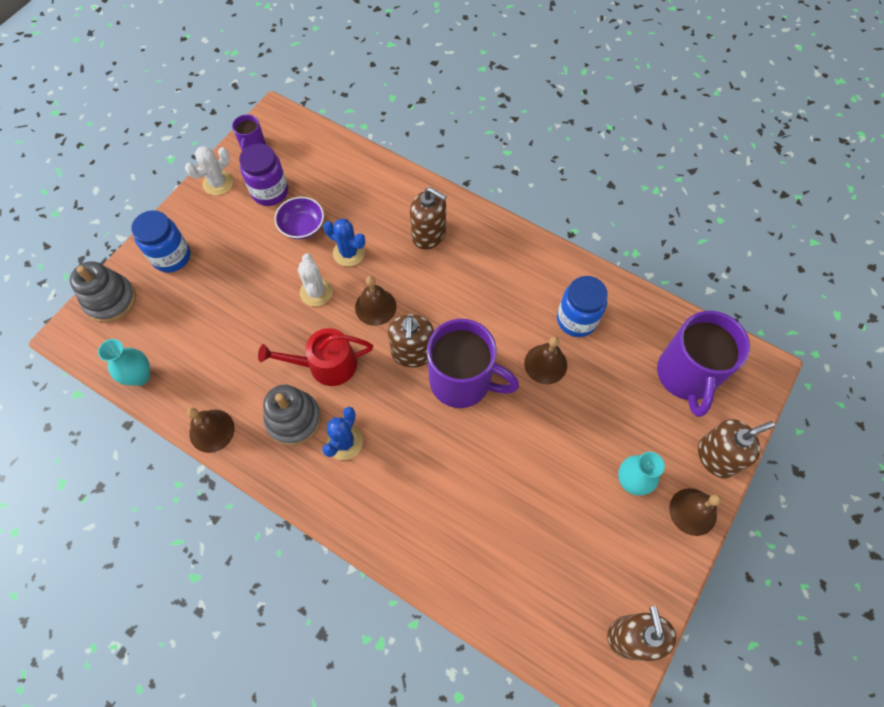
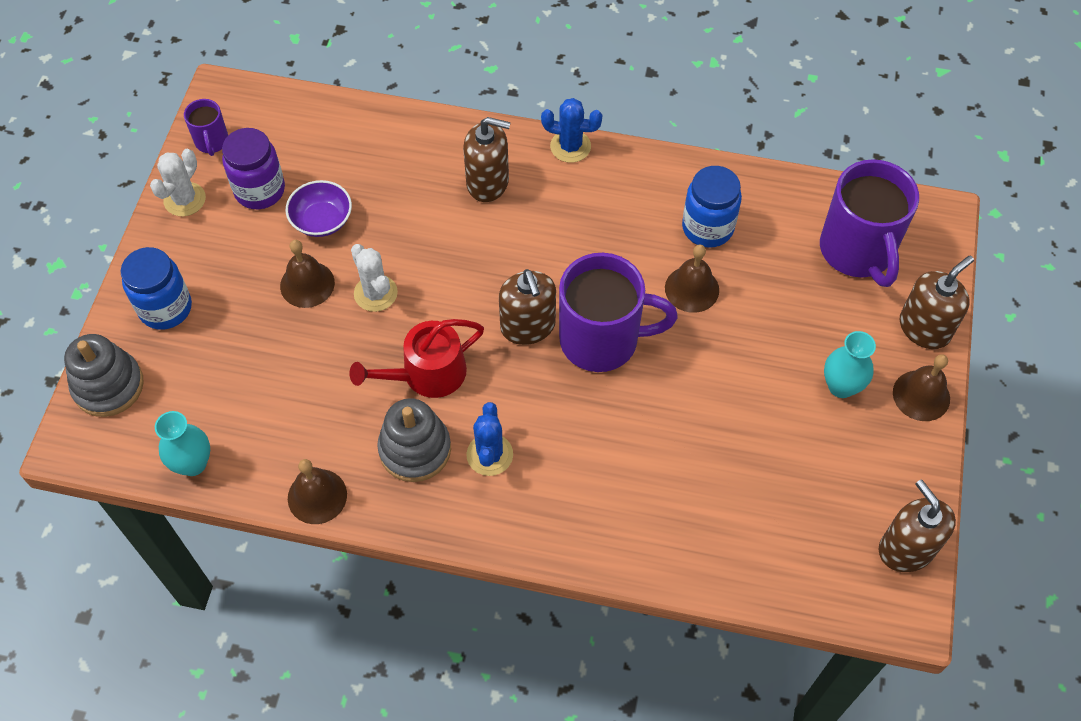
camera: 20 degrees left, 5 degrees down
blue cactus [323,219,365,267] -> blue cactus moved to [541,98,602,163]
brown bell [355,276,397,326] -> brown bell moved to [280,240,335,308]

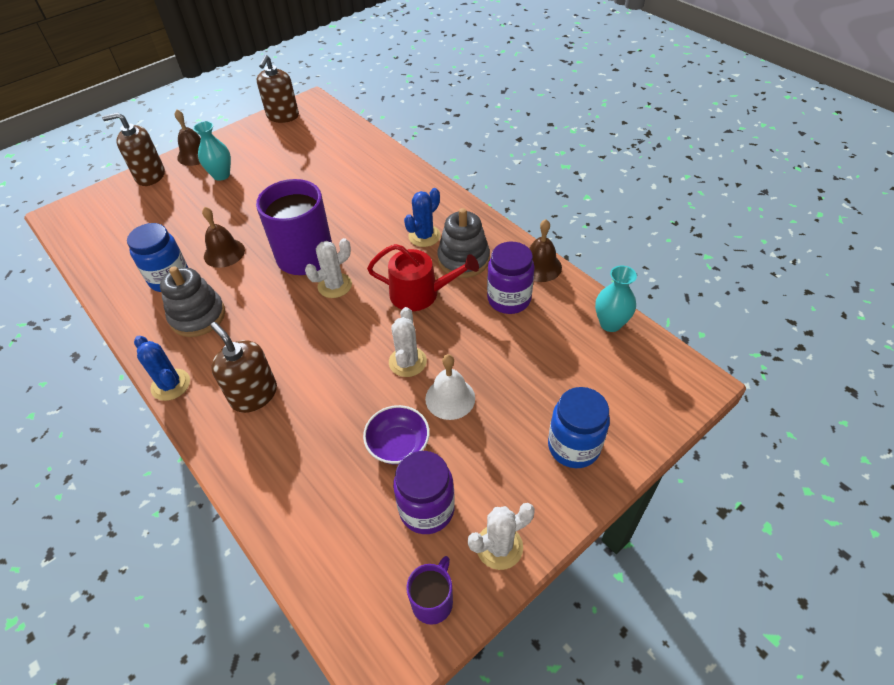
camera: 140 degrees left, 10 degrees down
grey stacking toy [64,334,144,417] -> grey stacking toy moved to [160,266,225,337]
brown bell [280,240,335,308] -> white bell [425,354,475,420]
brown soap dispenser [499,269,556,345] -> white cactus [305,238,352,298]
purple mug [820,159,919,287] -> none
none -> purple jar [487,242,535,314]

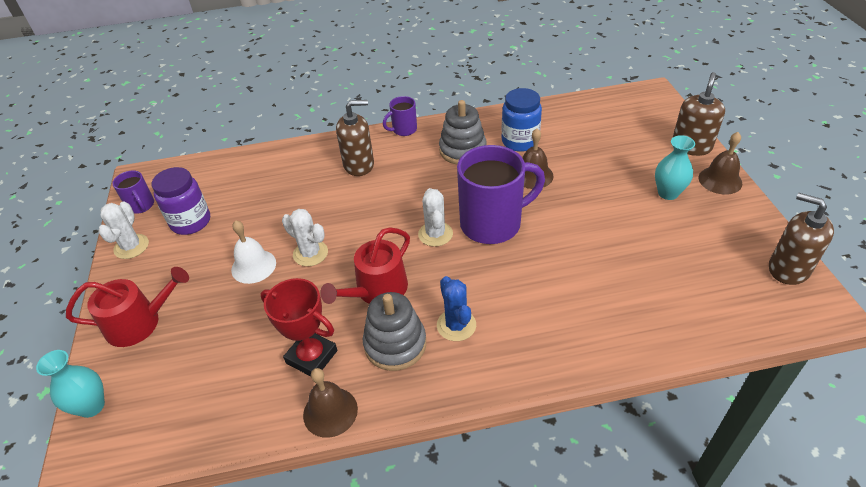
camera: 120 degrees right, 5 degrees down
blue cactus [134,336,190,401] -> purple mug [383,96,417,136]
purple bowl [363,405,430,464] -> none
purple jar [487,242,535,314] -> red trophy [260,278,337,376]
blue jar [548,387,610,468] -> red watering can [66,267,189,347]
turquoise vase [595,266,637,332] -> turquoise vase moved to [36,350,105,418]

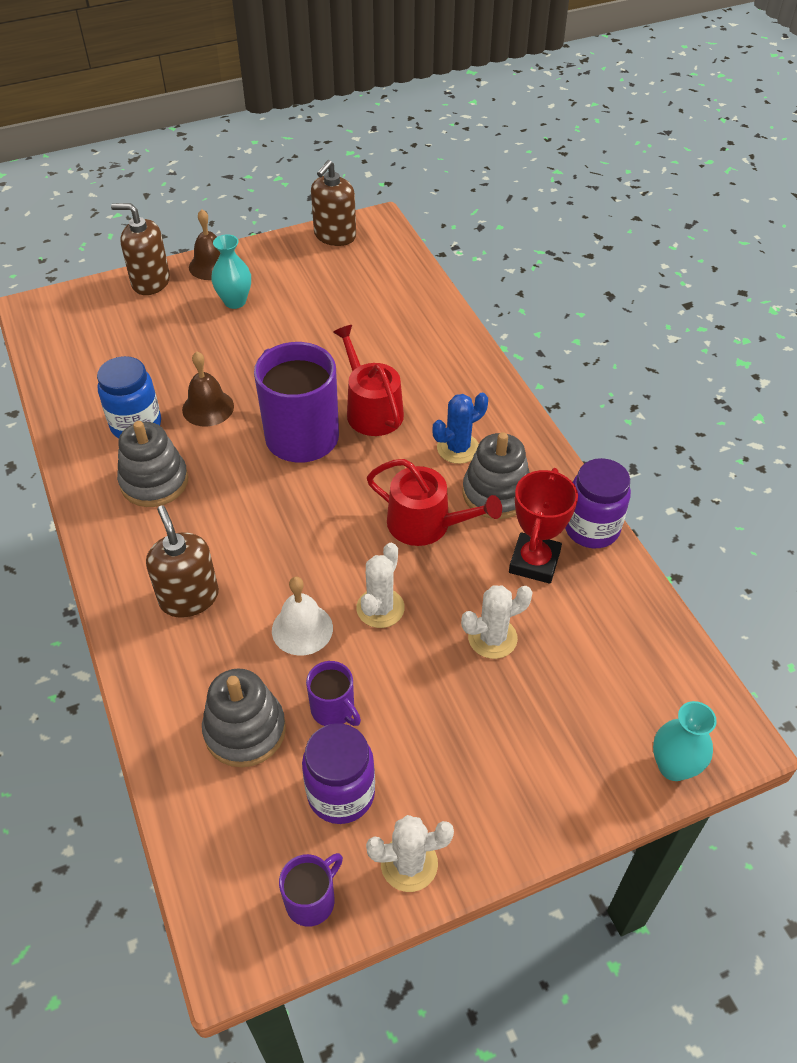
camera: 105 degrees left, 5 degrees up
red watering can [66,267,189,347] -> red watering can moved to [333,325,404,436]
white bell [231,220,276,284] -> white bell moved to [272,577,333,656]
brown bell [303,368,358,438] -> purple jar [565,458,631,548]
purple mug [383,96,417,136] -> purple mug moved to [306,661,361,726]
white cactus [418,188,453,247] -> white cactus moved to [461,585,533,659]
none -> grey stacking toy [202,669,286,767]

